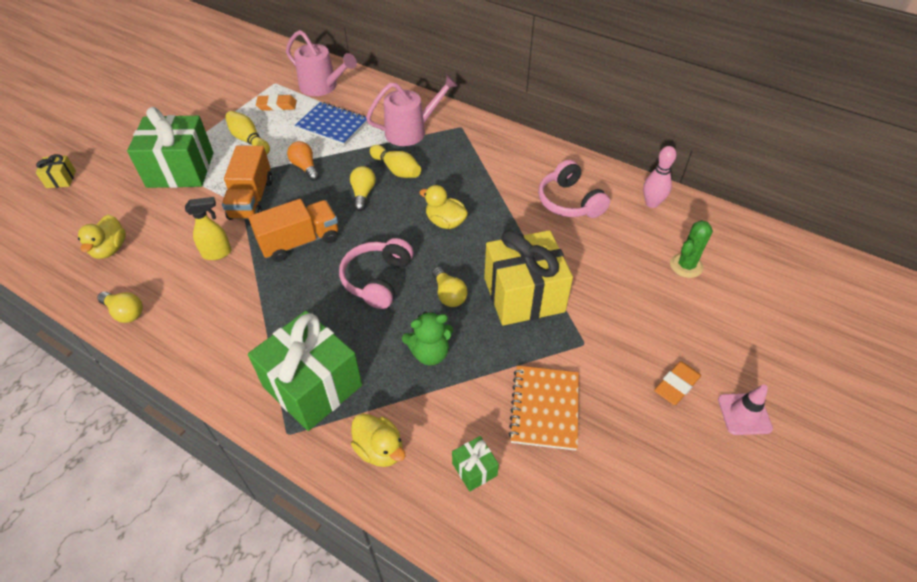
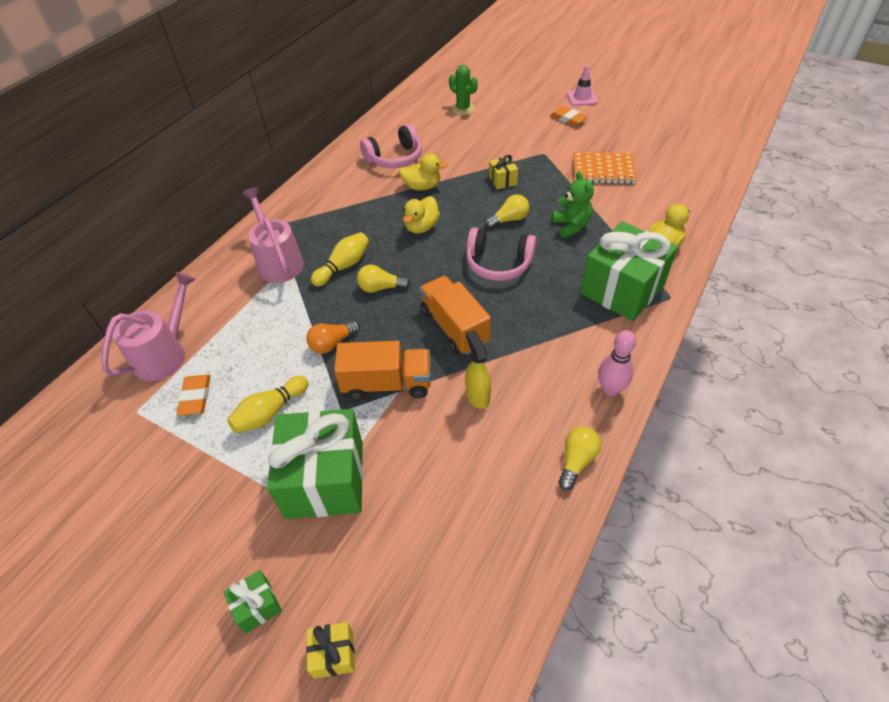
camera: 90 degrees left, 0 degrees up
yellow duck [78,214,126,259] -> yellow duck moved to [399,153,448,191]
blue notebook [295,102,367,145] -> none
green gift [452,436,499,492] -> green gift moved to [223,570,282,633]
yellow gift [484,230,573,326] -> yellow gift [489,155,518,189], size x0.43
pink bowling pin [643,146,676,208] -> pink bowling pin moved to [598,330,636,396]

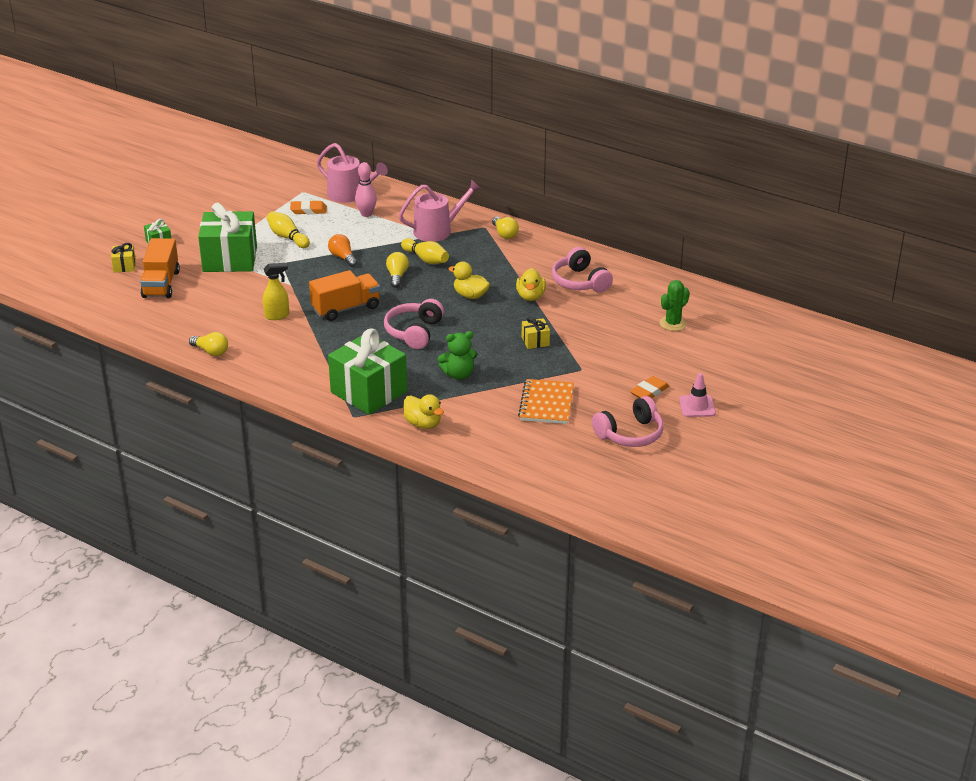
camera: 90 degrees right, 15 degrees down
orange truck [334,341,431,401] -> orange truck moved to [140,238,180,298]
yellow light bulb [485,194,529,228] -> yellow light bulb moved to [492,217,519,239]
pink bowling pin [598,330,636,396] -> pink bowling pin moved to [355,162,377,217]
none -> pink headphones [592,396,664,447]

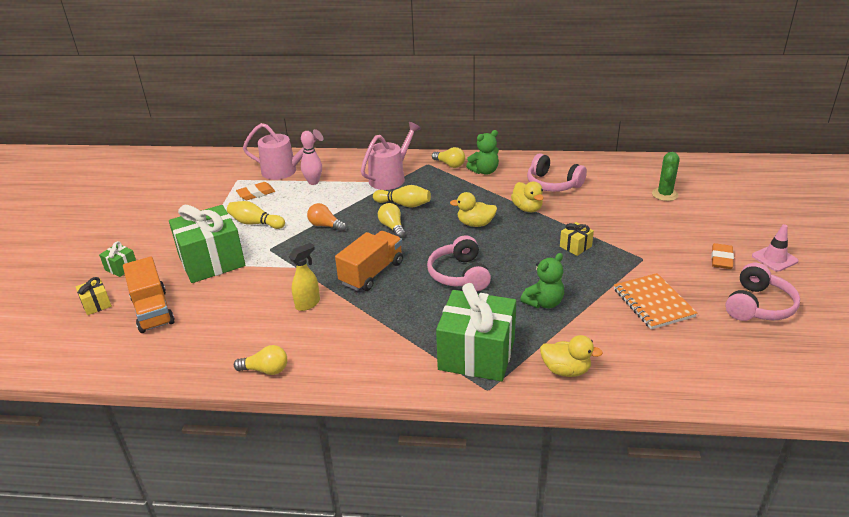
camera: 25 degrees left, 0 degrees up
none -> green teddy bear [466,130,499,175]

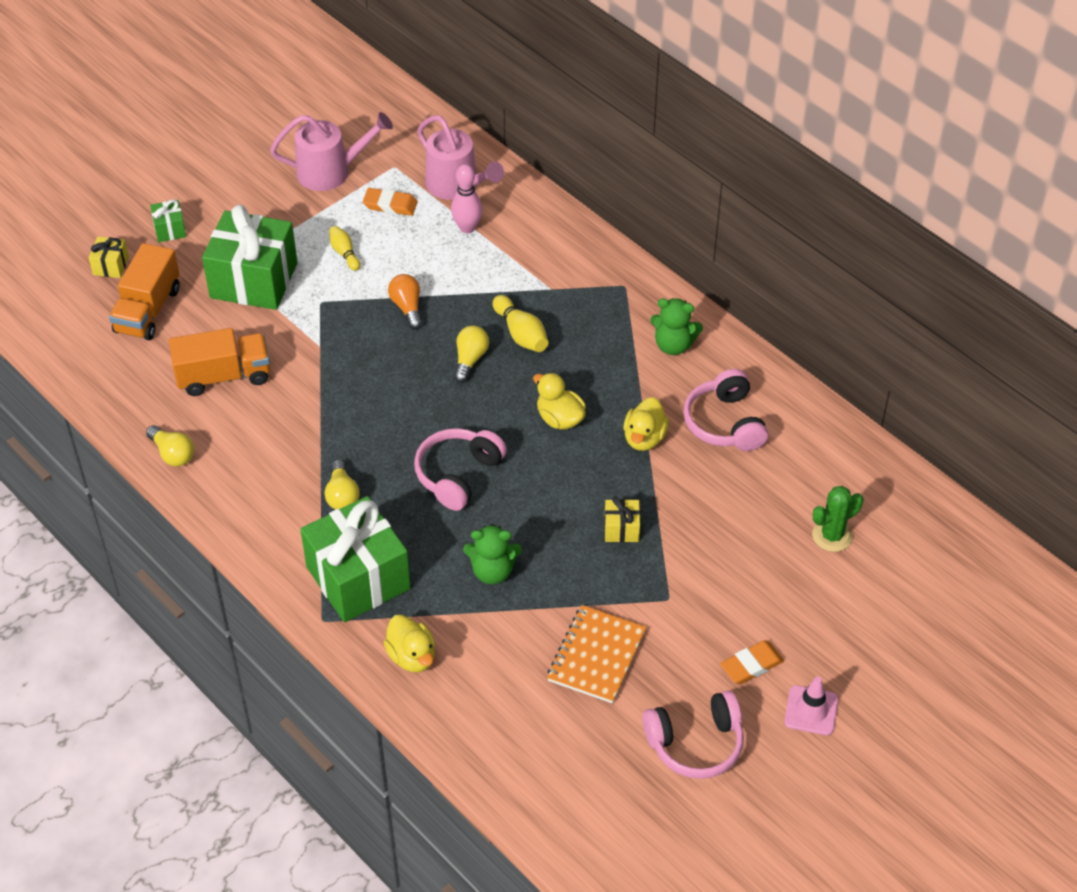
camera: 40 degrees right, 15 degrees up
yellow bowling pin [227,201,285,229] -> yellow bowling pin [329,226,360,271], size x0.65
yellow spray bottle [289,243,320,311] -> none
orange truck [335,231,403,291] -> orange truck moved to [169,328,270,396]
pink watering can [361,122,421,190] -> pink watering can moved to [270,112,393,191]
yellow light bulb [432,147,465,168] -> yellow light bulb moved to [325,460,360,509]

